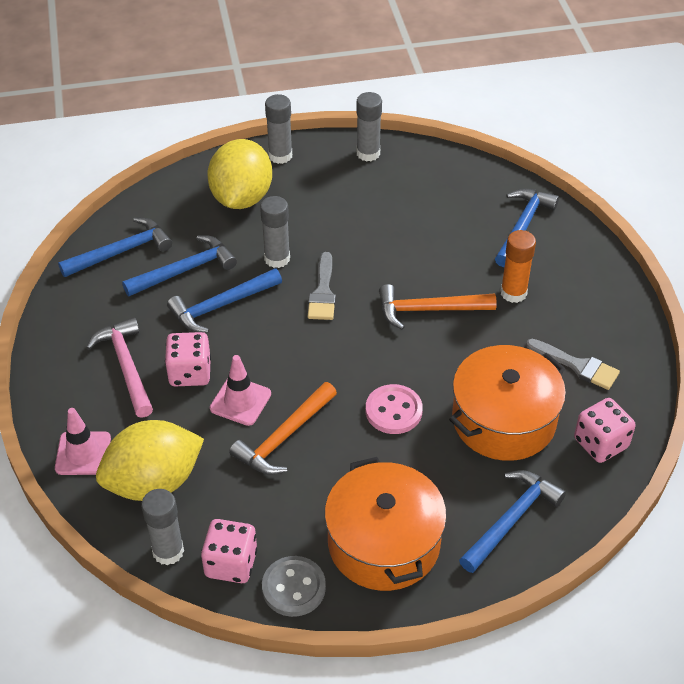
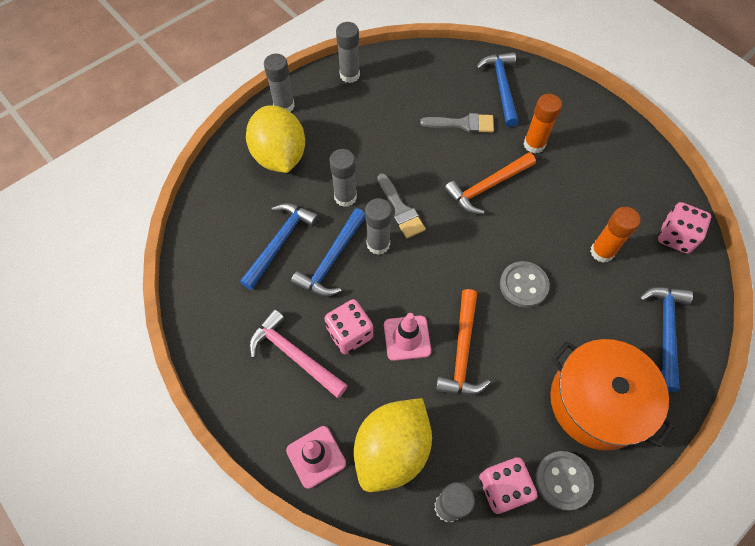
camera: 30 degrees left, 15 degrees up
blue hammer [58,218,172,277] -> none
pink button [366,384,423,434] -> grey button [500,261,550,308]
orange pot [449,345,566,461] -> orange glue stick [590,207,641,263]
grey brush [526,339,620,390] -> grey brush moved to [420,113,494,133]
none -> grey glue stick [365,198,392,255]

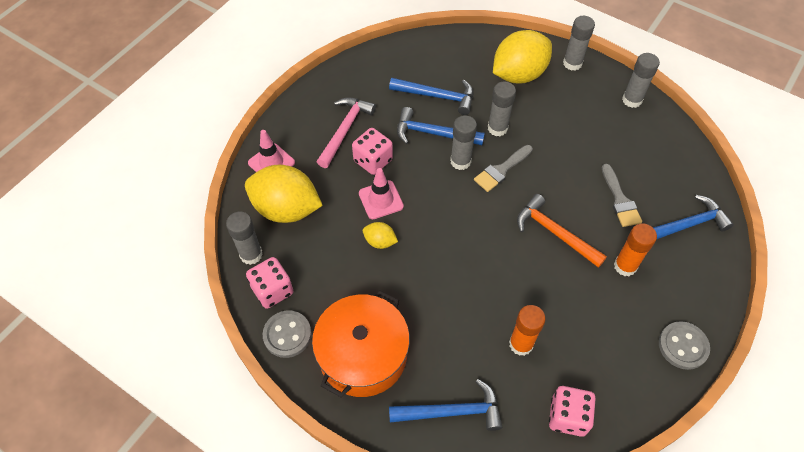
camera: 75 degrees right, 5 degrees down
orange hammer [435,289,490,396] -> yellow lemon [363,222,398,249]
grey button [500,261,550,308] -> grey button moved to [659,321,710,370]

